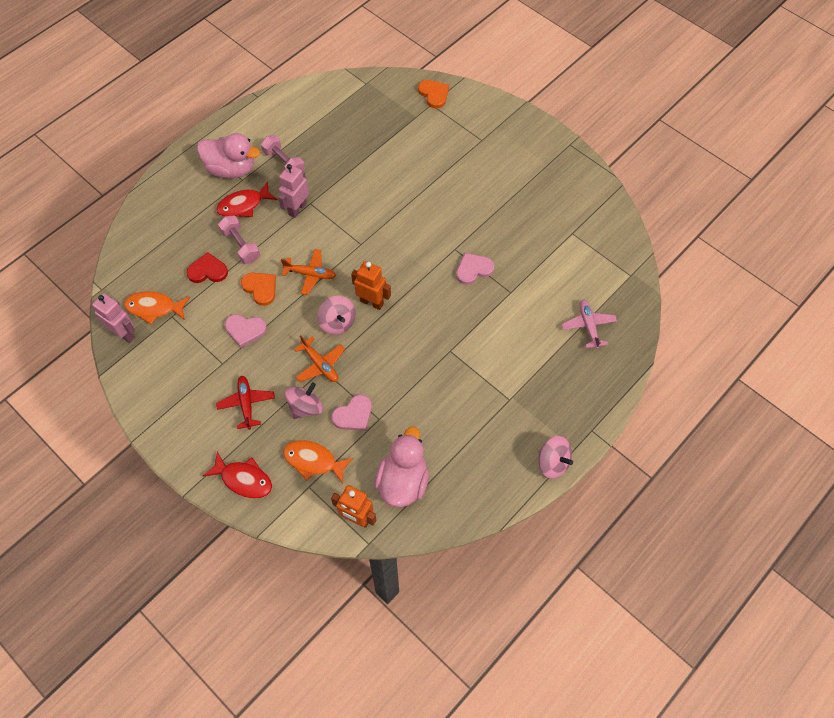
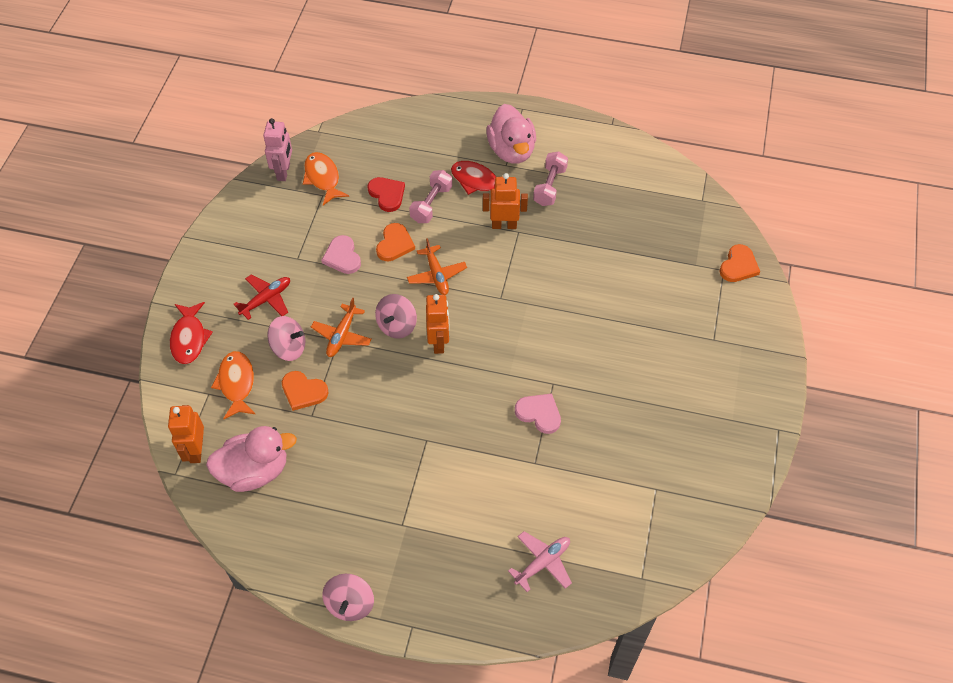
camera: 60 degrees right, 5 degrees down
pink robot [278,164,309,218] -> orange robot [483,173,528,229]
pink heart [332,395,372,431] -> orange heart [282,371,328,411]

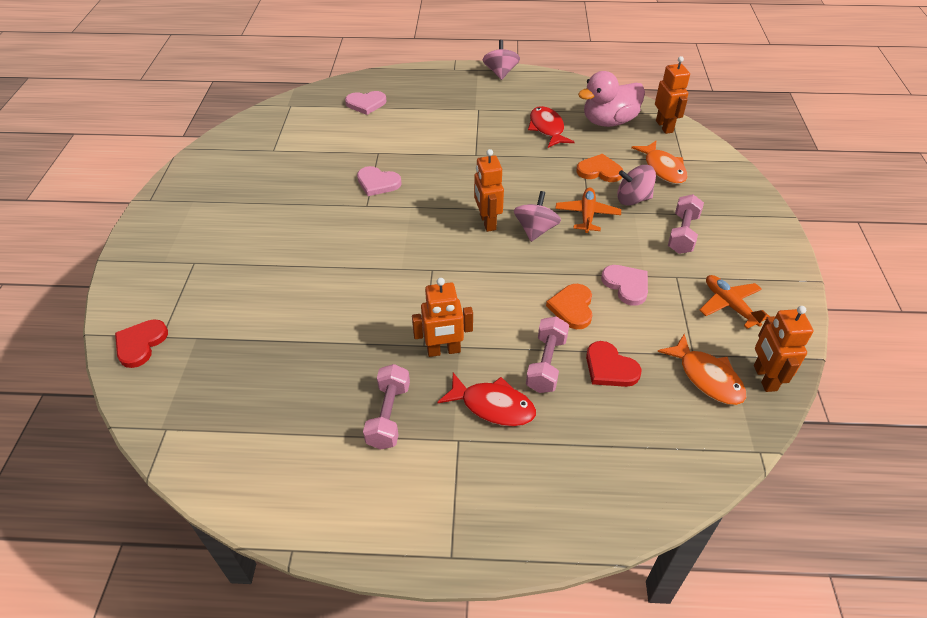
camera: 170 degrees right, 10 degrees down
red fish [170,302,213,364] -> red fish moved to [528,106,574,148]
red plane [233,275,290,320] -> pink dumbbell [668,194,704,254]
pink robot [263,118,292,181] -> orange robot [754,306,814,392]
orange plane [407,238,467,295] -> orange plane moved to [700,275,770,329]
pink duck [486,104,536,164] -> none
pink plane [508,531,572,592] -> pink heart [345,91,386,115]
orange heart [719,244,760,282] -> red heart [115,319,168,368]

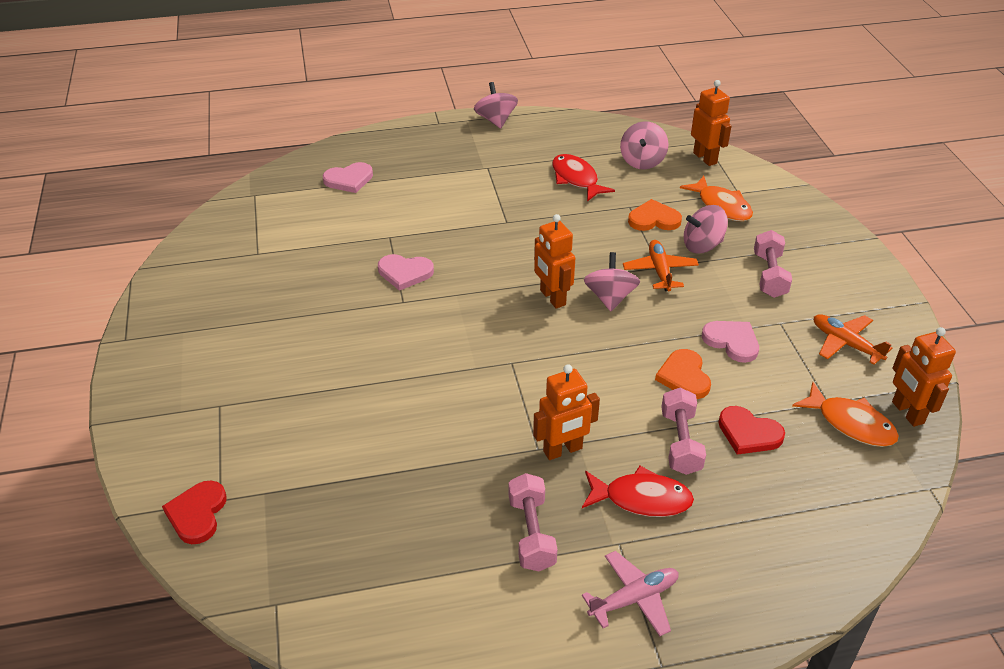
camera: 15 degrees left, 5 degrees down
pink duck [578,71,645,127] -> pink spinning top [620,121,668,169]
none -> pink plane [582,551,679,636]

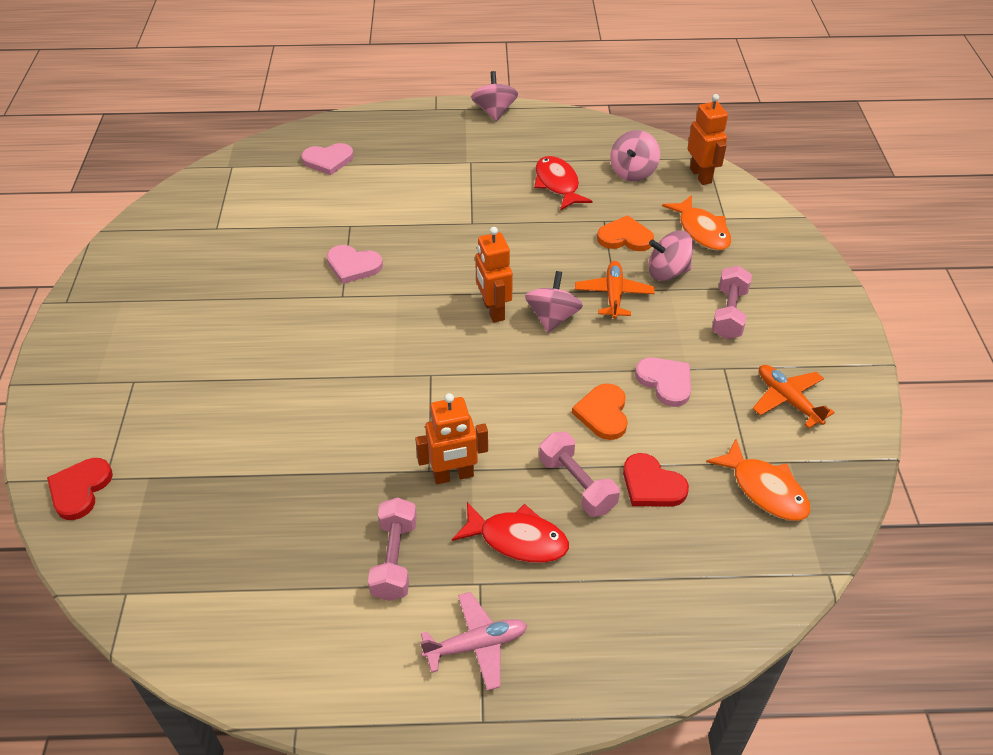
camera: 10 degrees right, 5 degrees up
pink dumbbell [661,388,706,475] -> pink dumbbell turned 45 degrees counterclockwise [539,432,620,517]
orange robot [892,327,956,427] -> none

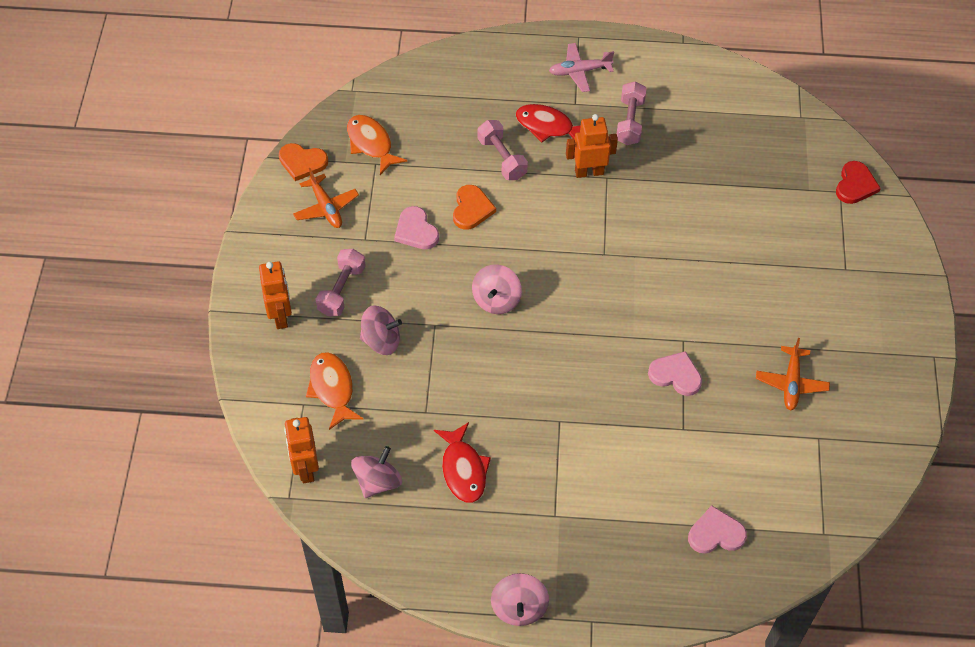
camera: 175 degrees left, 10 degrees up
orange robot [475,227,513,323] -> orange robot moved to [259,261,292,329]
orange plane [575,261,655,319] -> orange plane moved to [756,338,830,411]
orange heart [597,215,654,251] -> orange heart moved to [279,143,328,181]
red heart [623,453,689,507] -> none

